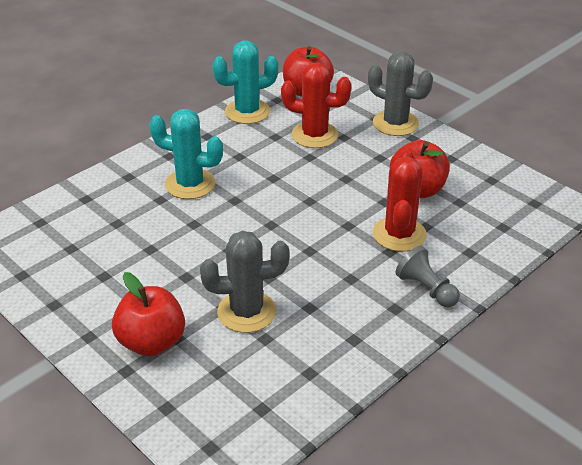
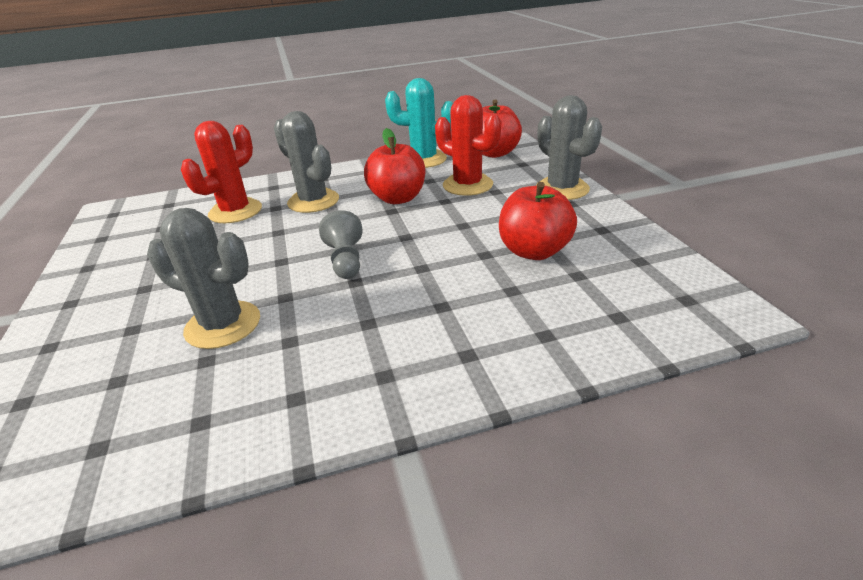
camera: 30 degrees right, 5 degrees down
red apple [112,272,185,356] -> red apple moved to [364,128,425,204]
turquoise cactus [149,109,223,199] -> grey cactus [274,111,339,213]
red cactus [373,150,427,252] -> red cactus moved to [181,121,262,223]
grey pawn [396,246,460,307] -> grey pawn moved to [319,210,363,279]

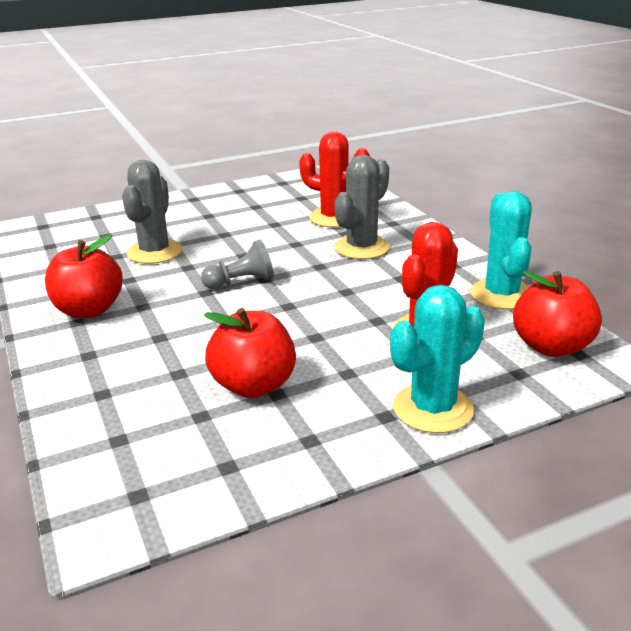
camera: 80 degrees right, 5 degrees down
red apple [364,128,425,204] -> red apple moved to [45,234,123,318]
grey cactus [536,95,602,200] -> turquoise cactus [390,285,485,433]

